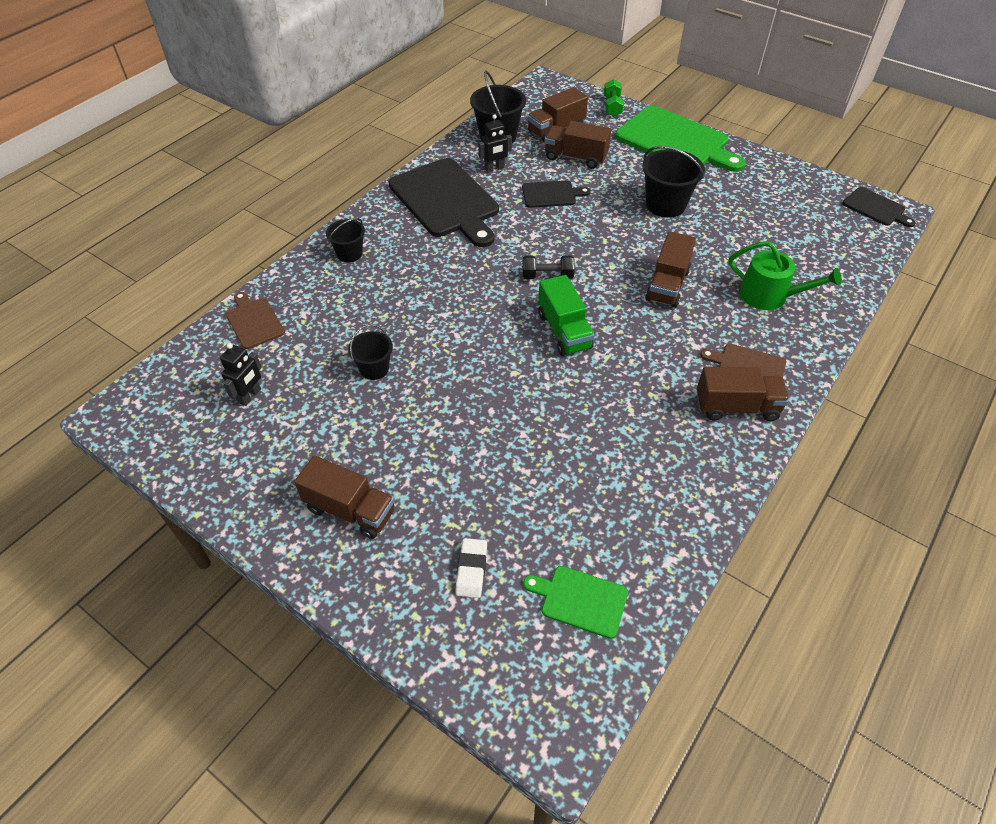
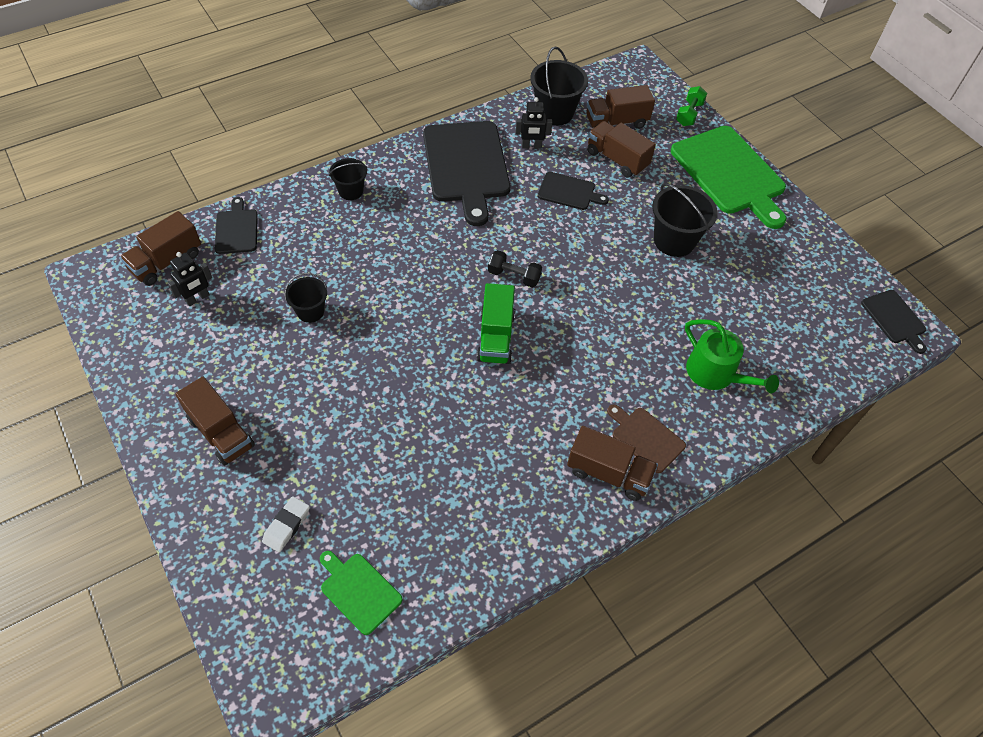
camera: 20 degrees right, 5 degrees up
brown cutting board [226,292,285,349] -> black cutting board [215,197,258,254]
brown truck [645,231,696,308] -> brown truck moved to [120,211,201,286]

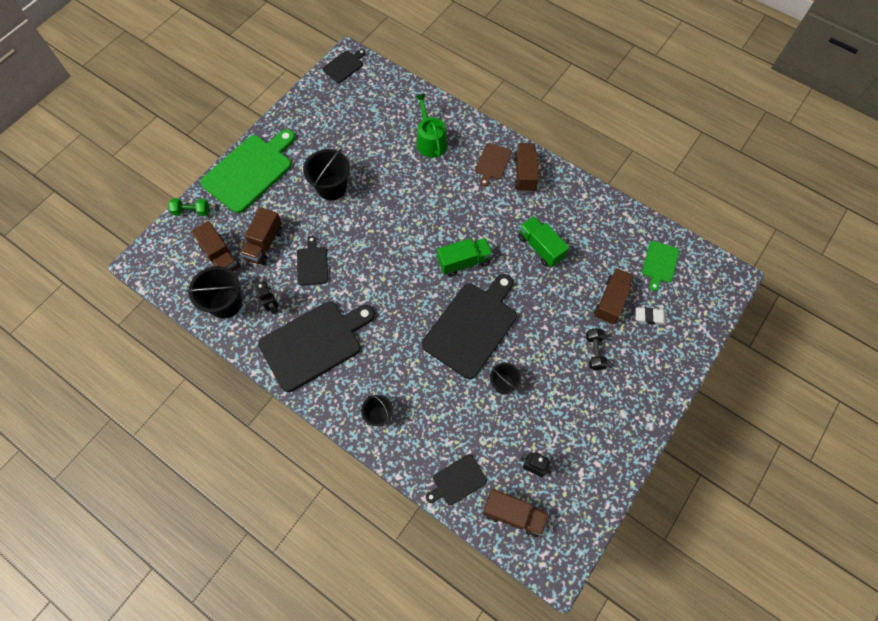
camera: 110 degrees left, 10 degrees up
brown truck [175,376,255,466] -> brown truck moved to [594,268,634,324]
black dumbbell [488,250,542,288] -> black dumbbell moved to [586,328,608,370]
green watering can [685,319,779,393] -> green watering can turned 45 degrees counterclockwise [415,93,447,158]
none -> black cutting board [422,274,517,379]
none -> green truck [518,216,569,267]

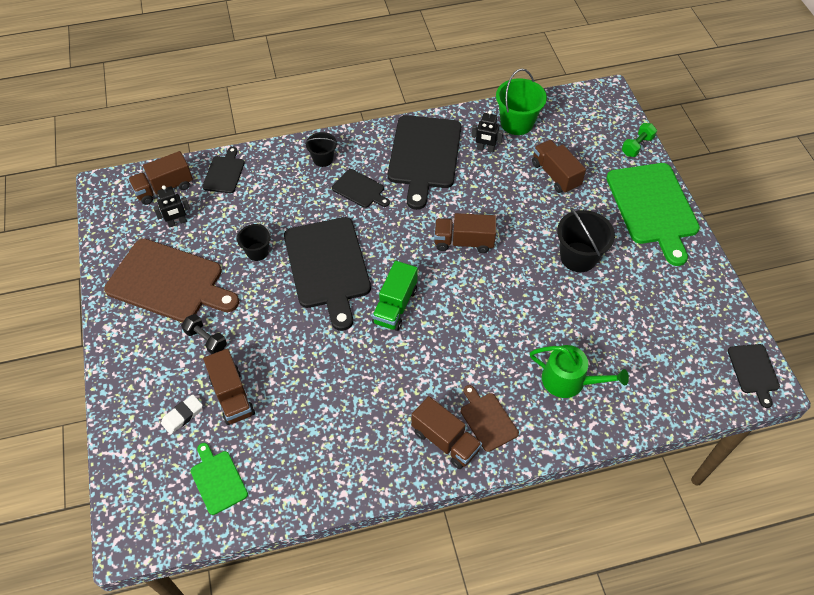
camera: 130 degrees right, 10 degrees down
black bucket [186,266,242,319] -> green bucket [496,68,547,135]
brown truck [191,221,241,271] -> brown truck moved to [434,213,496,253]
black cutting board [297,236,328,286] -> black cutting board moved to [332,169,390,208]
green truck [518,216,569,267] -> none
none -> brown cutting board [104,239,239,322]

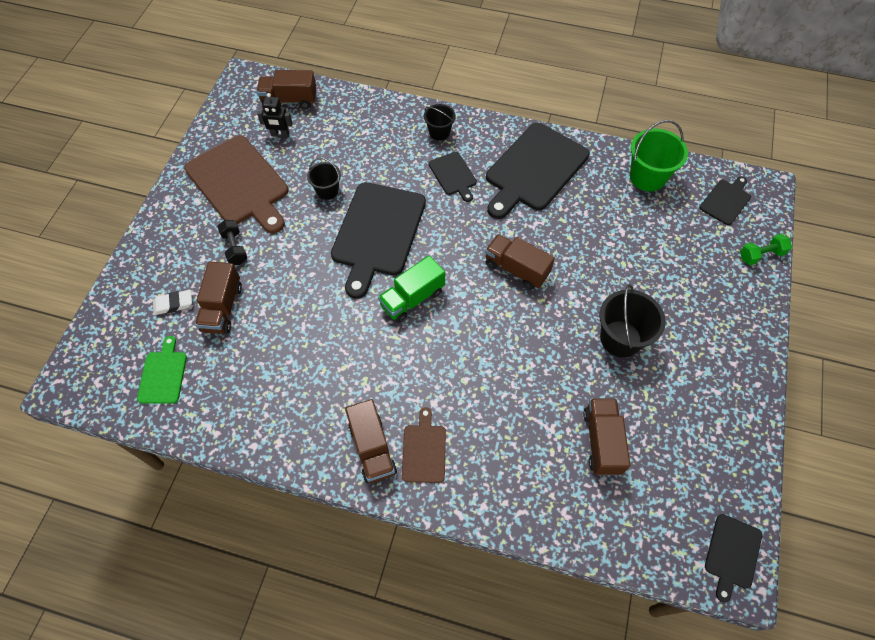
camera: 30 degrees right, 5 degrees up
black cutting board [202,147,245,193] -> black cutting board moved to [700,176,751,225]
black robot [471,110,503,153] -> none
green watering can [530,345,629,398] -> none
brown truck [532,140,586,194] -> brown truck moved to [583,398,630,475]
green cutting board [606,163,700,266] -> none

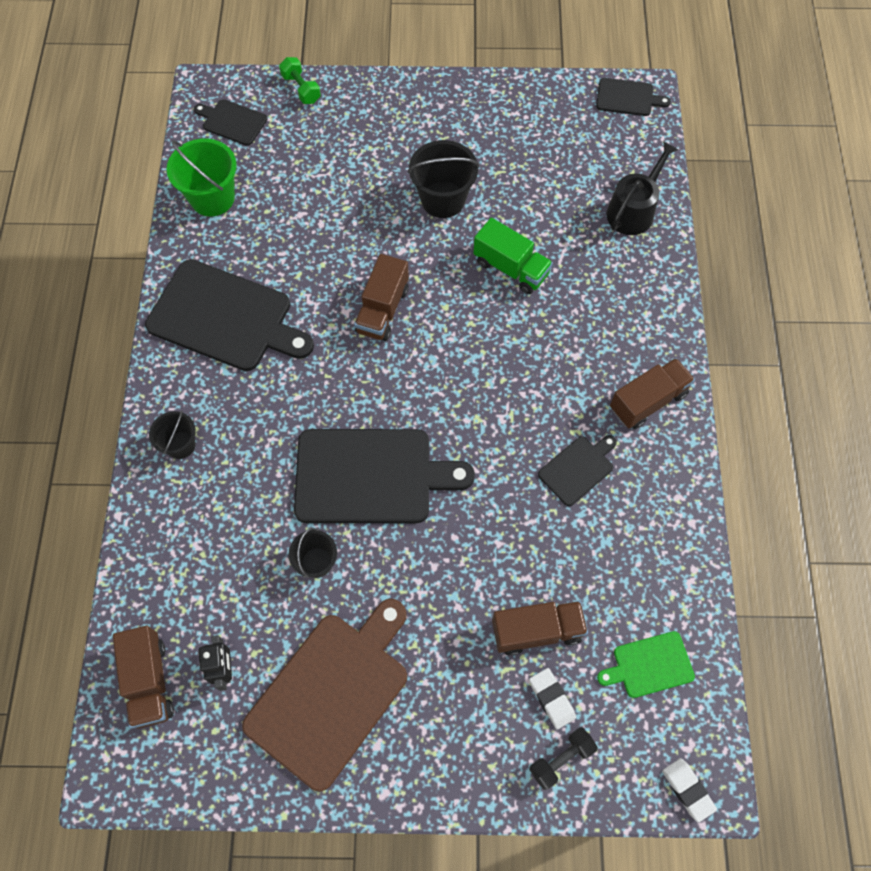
camera: 105 degrees left, 5 degrees up
black dumbbell [217,220,247,265] -> black dumbbell moved to [529,727,598,790]
green truck [378,255,445,323] -> green truck moved to [473,218,553,294]
brown cutting board [402,407,446,483] -> none
black cutting board [429,152,477,202] -> black cutting board moved to [538,435,617,506]
brown truck [583,398,630,475] -> none
none -> black watering can [607,141,679,235]
none -> white eraser [662,758,717,823]

